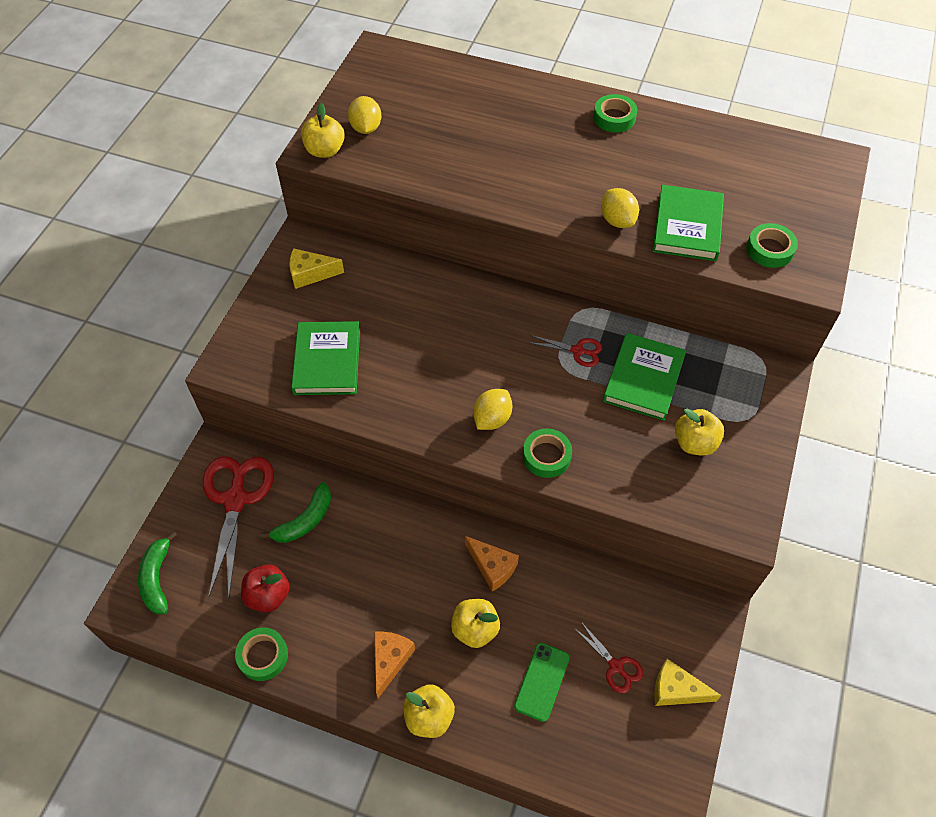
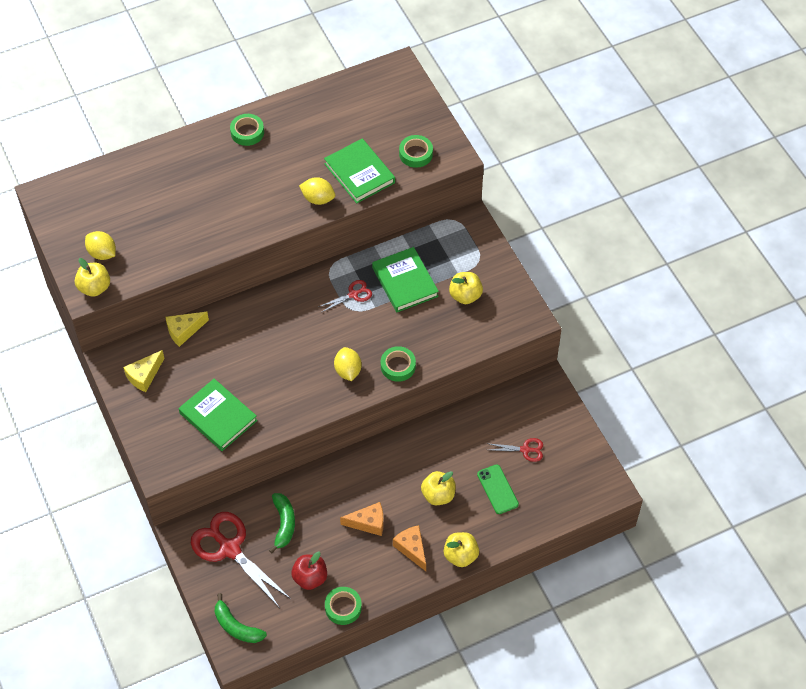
camera: 45 degrees left, 0 degrees up
orange cheese [465,536,519,591] -> orange cheese moved to [340,502,384,536]
yellow cheese [654,659,722,706] -> yellow cheese moved to [166,312,209,347]

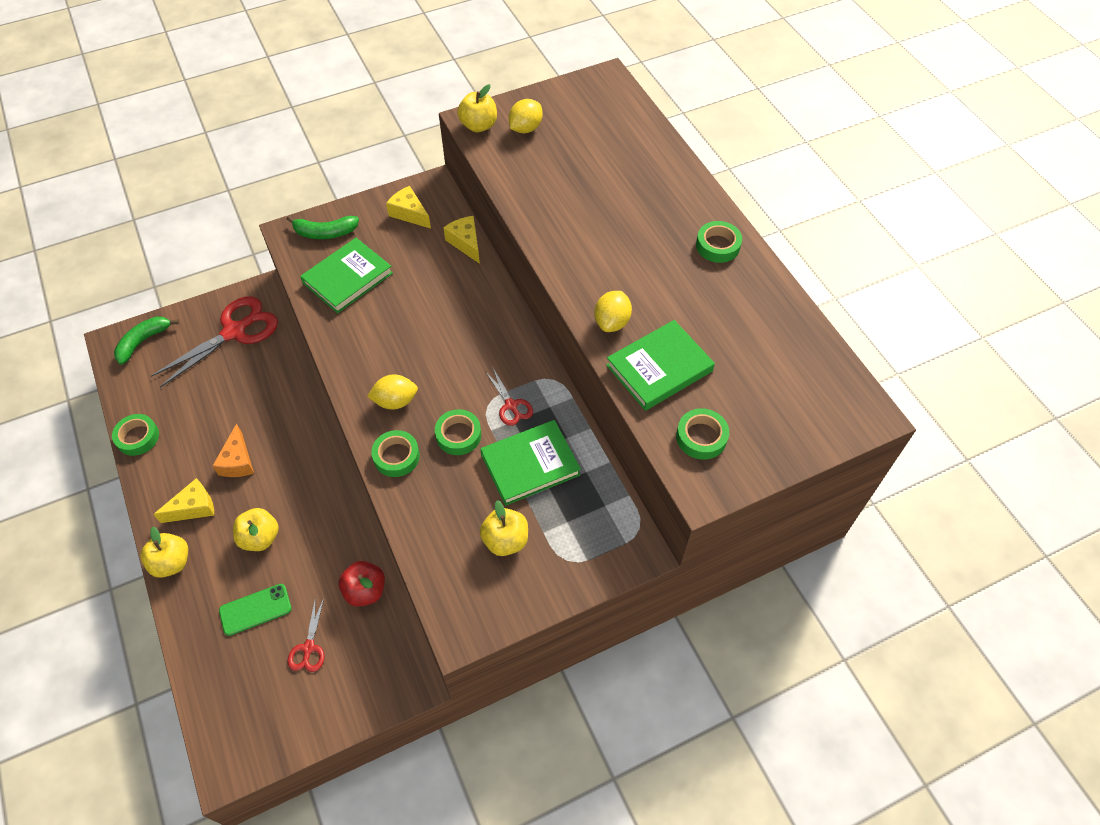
camera: 90 degrees right, 0 degrees up
green banana [269,493,295,554] -> green banana moved to [287,216,359,239]
red apple [291,552,327,590] -> red apple moved to [339,561,385,607]
orange cheese [393,525,426,571] -> yellow cheese [153,478,214,523]
none -> green tape [435,409,481,455]

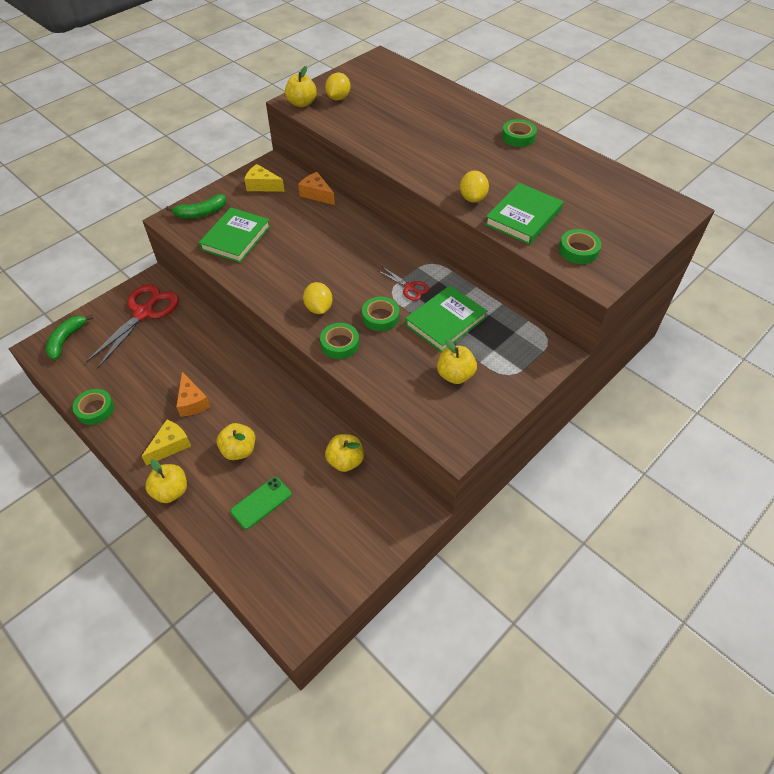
camera: 20 degrees left, 5 degrees down
red scissors [288,597,324,672] -> none
red apple [339,561,385,607] -> yellow apple [325,434,364,472]
yellow lemon [367,374,418,409] -> yellow lemon turned 75 degrees counterclockwise [303,282,332,314]
yellow cheese [443,216,480,264] -> orange cheese [298,172,335,205]

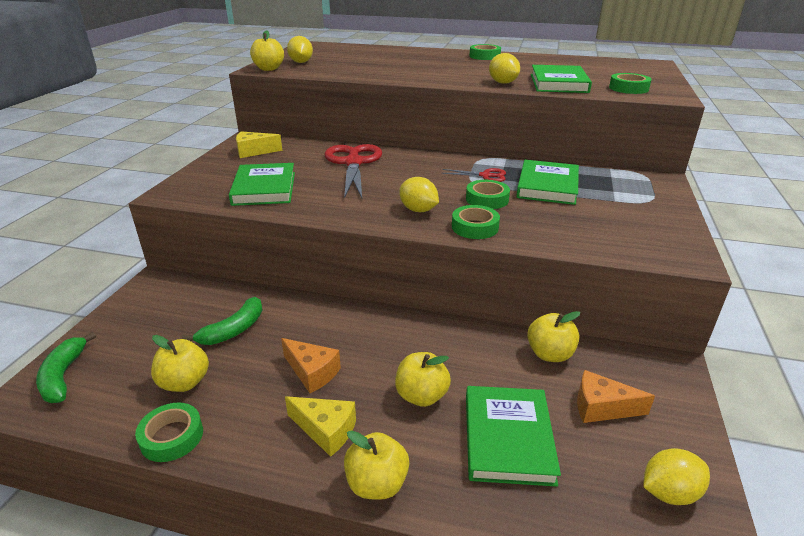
camera: 30 degrees left, 20 degrees down
red scissors [86,284,179,368] -> red scissors moved to [325,144,382,198]
yellow cheese [141,420,191,466] -> yellow cheese turned 105 degrees clockwise [285,396,356,457]
green banana [166,194,226,218] -> green banana moved to [182,297,263,345]
green phone [230,477,292,529] -> green book [466,386,561,487]
orange cheese [298,172,335,205] -> orange cheese moved to [577,370,655,423]
yellow apple [437,339,477,384] -> yellow apple moved to [151,335,209,392]
none -> yellow lemon [643,448,710,505]

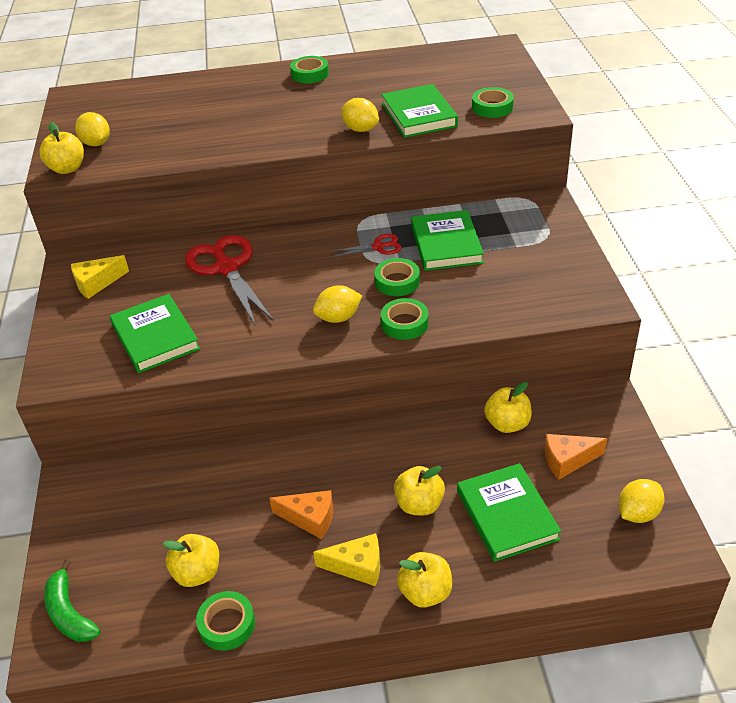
camera: 20 degrees left, 10 degrees up
green banana [182,297,263,345] -> none
yellow lemon [399,177,439,212] -> yellow lemon turned 45 degrees counterclockwise [313,285,362,323]

